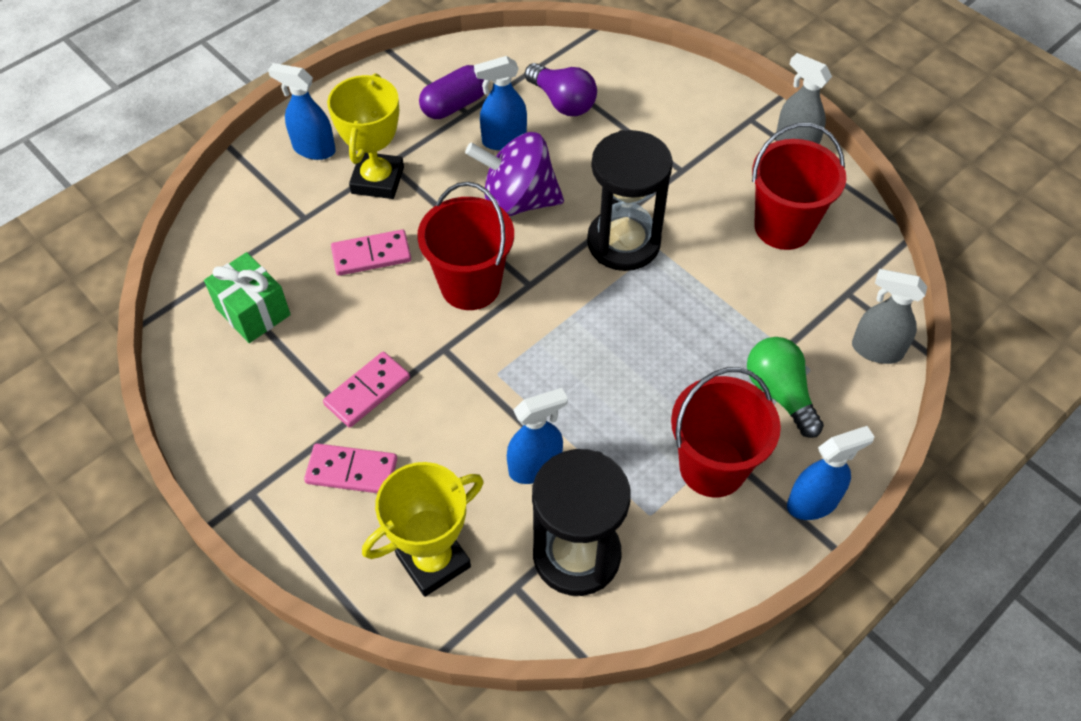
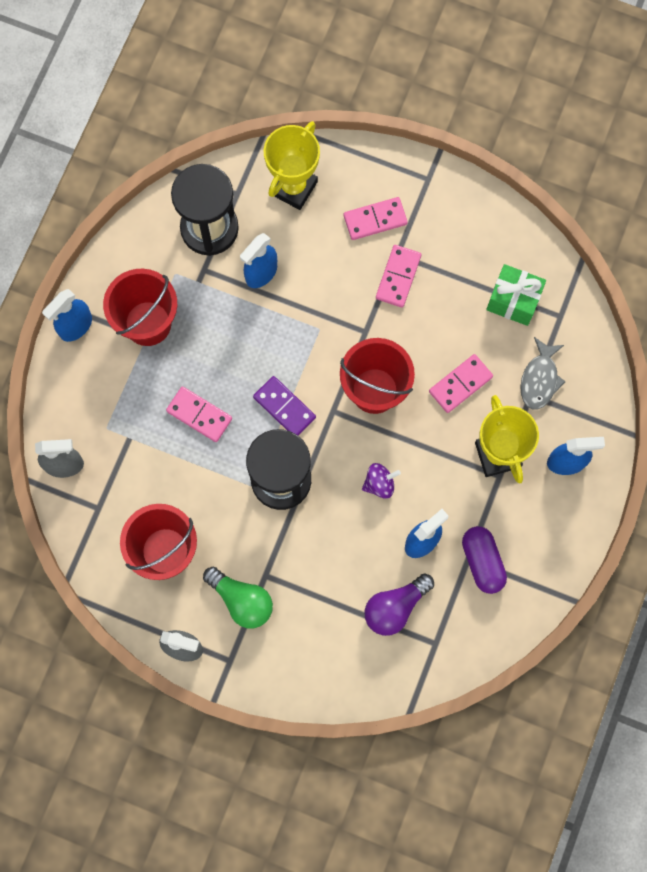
camera: 155 degrees right, 20 degrees up
purple capsule [419,65,484,119] -> purple capsule turned 45 degrees counterclockwise [462,526,507,594]
purple spinning top [465,132,564,217] -> purple spinning top [362,463,401,499], size x0.49
purple light bulb [525,63,597,116] -> purple light bulb turned 60 degrees counterclockwise [365,573,434,636]
green light bulb [747,337,824,438] -> green light bulb moved to [203,567,273,629]
none -> pink domino [166,386,232,442]
none -> purple domino [253,376,316,436]
none -> grey fish [520,337,566,410]

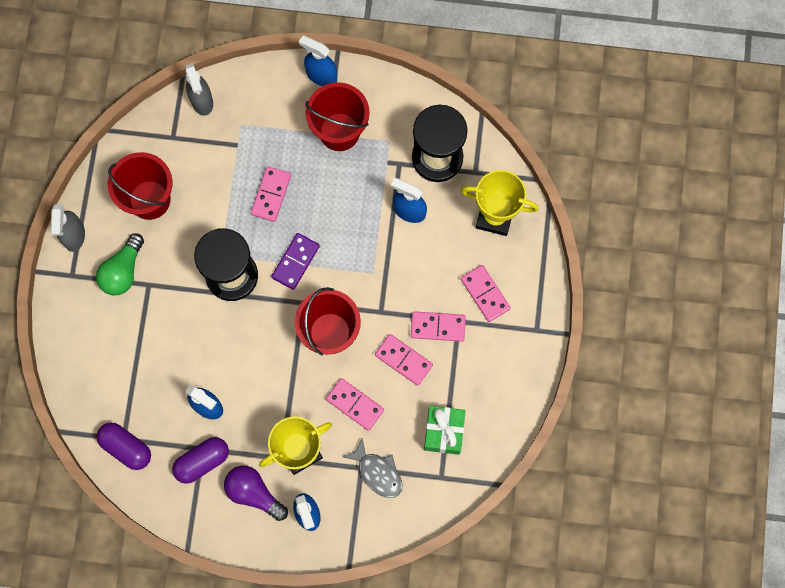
camera: 75 degrees right, 0 degrees up
purple spinning top [362,463,401,499] -> none
purple light bulb [365,573,434,636] -> purple light bulb moved to [224,466,288,521]
grey fish [520,337,566,410] -> grey fish turned 135 degrees counterclockwise [343,437,402,498]
none -> purple capsule [96,423,151,470]
none -> pink domino [375,334,433,386]

